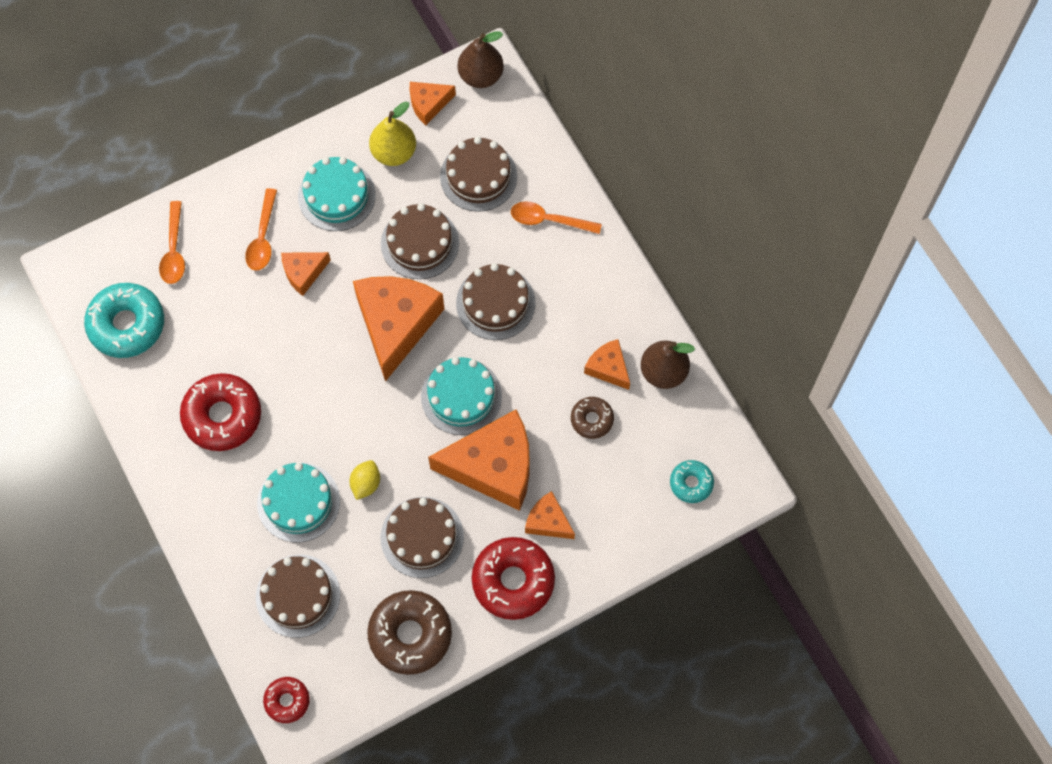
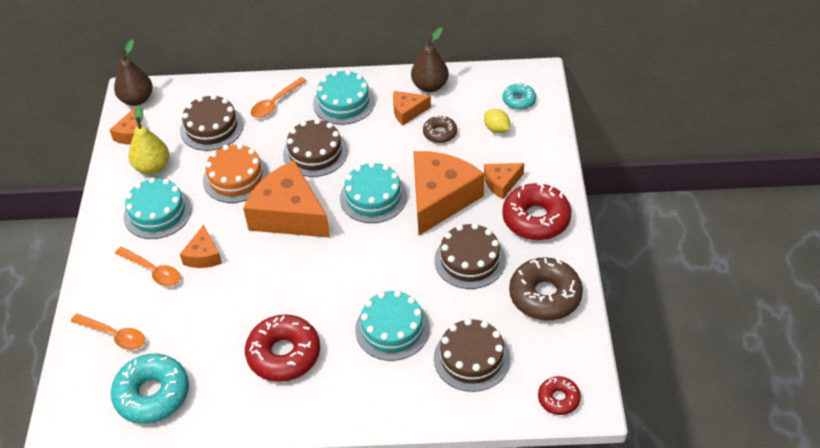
camera: 60 degrees left, 20 degrees down
yellow lemon [349,460,380,500] -> yellow lemon moved to [484,109,510,133]
brown cake [381,203,459,279] -> orange cake [203,143,269,203]
none -> turquoise cake [313,70,375,125]

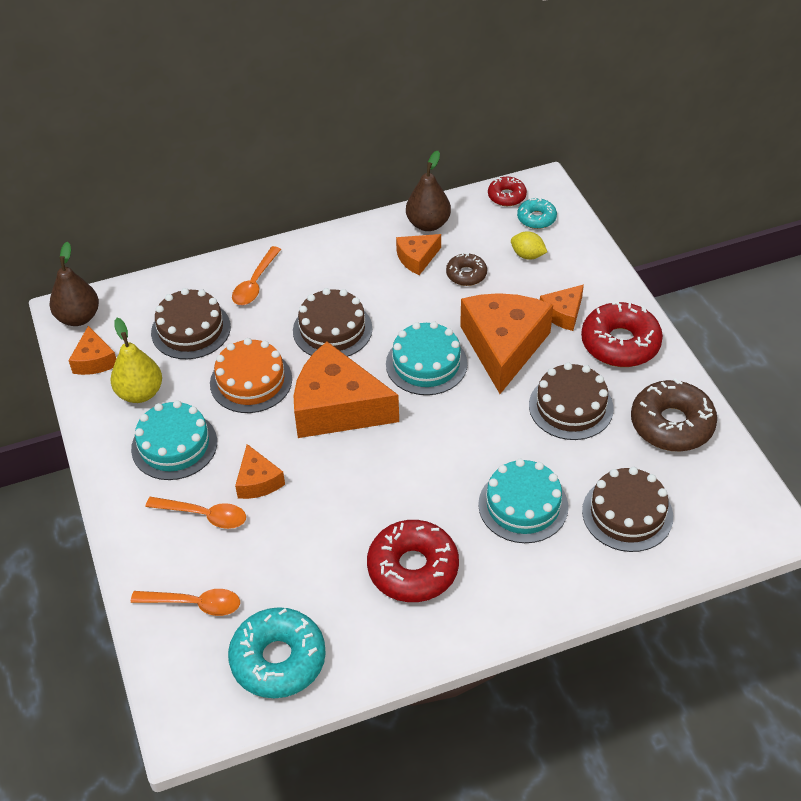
camera: 20 degrees left, 0 degrees up
turquoise cake [313,70,375,125] -> none
red donut [538,376,581,415] -> red donut moved to [488,177,527,206]

